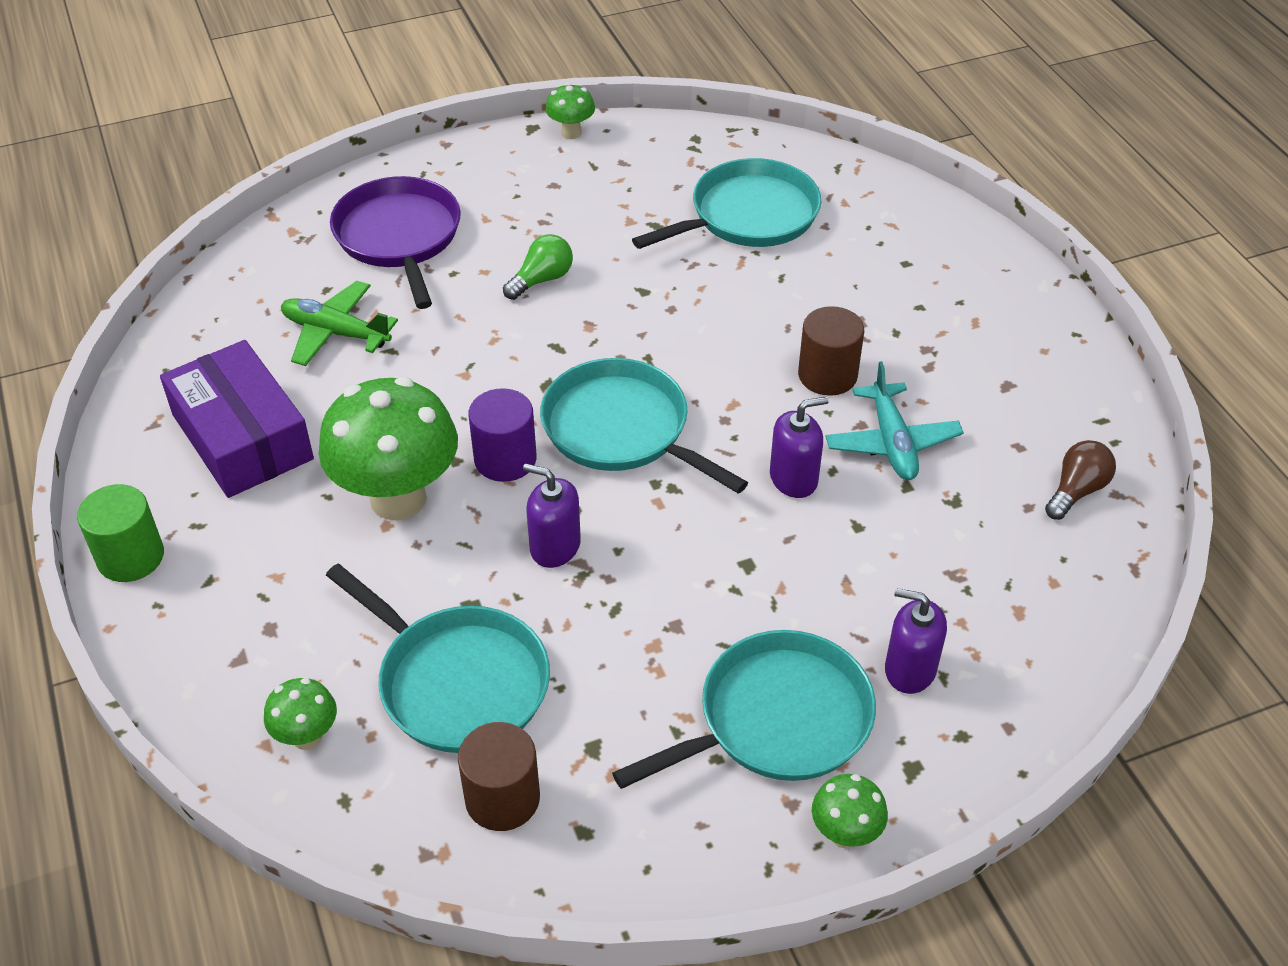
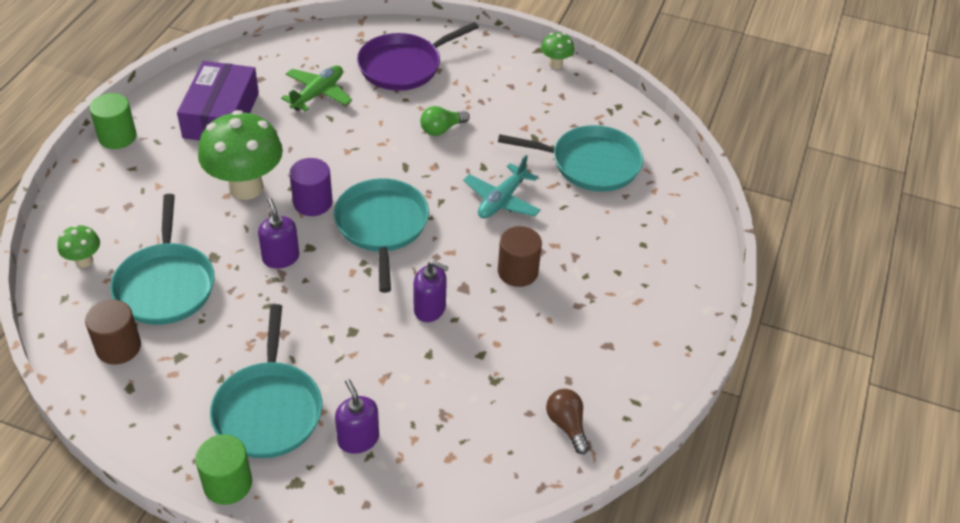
camera: 40 degrees right, 0 degrees up
green plane [281,281,398,366] -> green plane turned 60 degrees clockwise [281,66,352,112]
purple pan [330,176,461,309] -> purple pan turned 150 degrees counterclockwise [357,22,479,91]
green light bulb [503,234,573,300] -> green light bulb turned 150 degrees clockwise [420,106,470,136]
turquoise pan [612,630,876,789] -> turquoise pan turned 75 degrees clockwise [210,304,322,458]
green mushroom [812,774,888,848] -> green cylinder [195,434,252,505]
turquoise plane [825,361,964,480] -> turquoise plane moved to [463,155,541,219]
brown light bulb [1045,440,1116,520] -> brown light bulb turned 105 degrees counterclockwise [546,389,590,454]

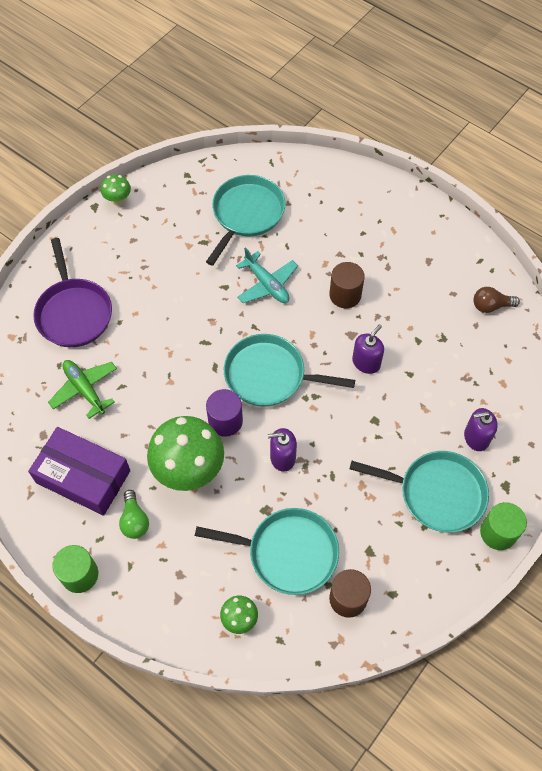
camera: 70 degrees left, 15 degrees up
green light bulb [420,106,470,136] -> green light bulb moved to [119,490,149,539]

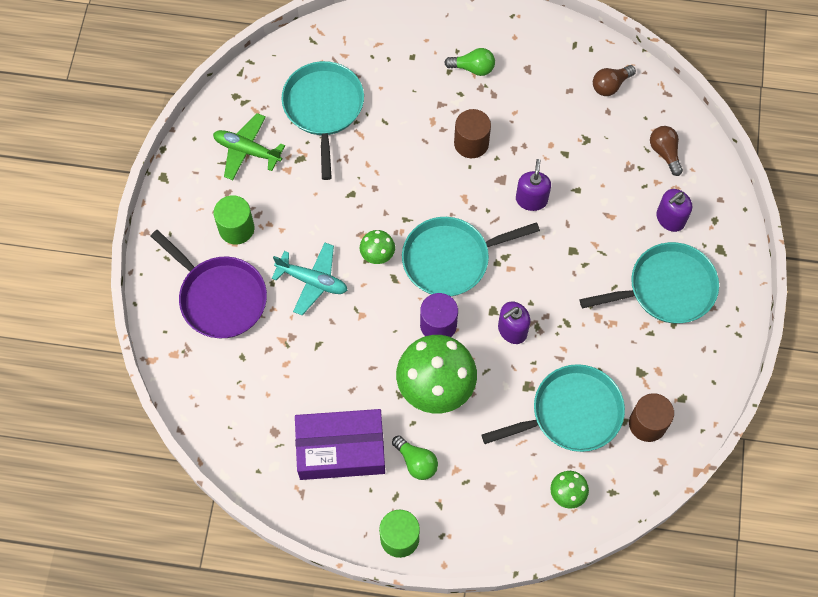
camera: 30 degrees left, 5 degrees up
green plane [48,360,117,419] -> green plane moved to [213,113,285,180]
green mushroom [101,175,131,206] -> green mushroom moved to [360,230,395,264]
turquoise plane [236,247,298,303] -> turquoise plane moved to [272,243,348,315]
green cylinder [480,502,527,550] -> green cylinder moved to [214,195,254,245]
none -> green light bulb [444,48,495,76]
none -> brown light bulb [650,126,683,176]

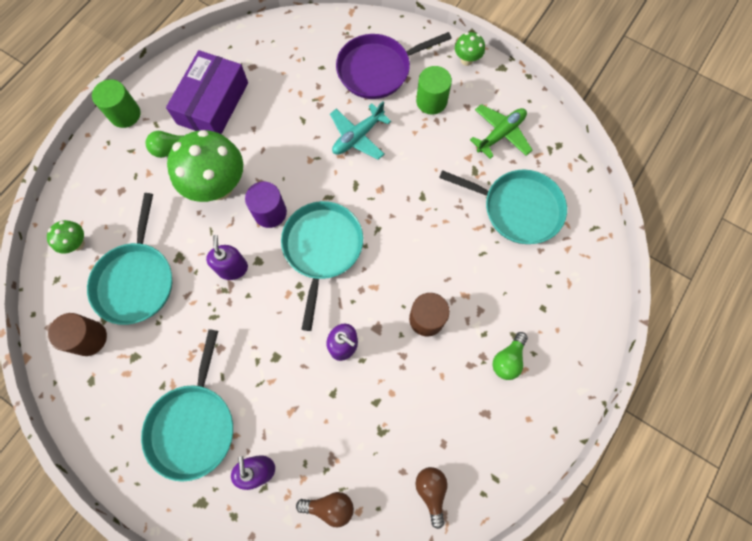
camera: 115 degrees right, 5 degrees up
green mushroom [360,230,395,264] -> green mushroom moved to [455,32,485,66]

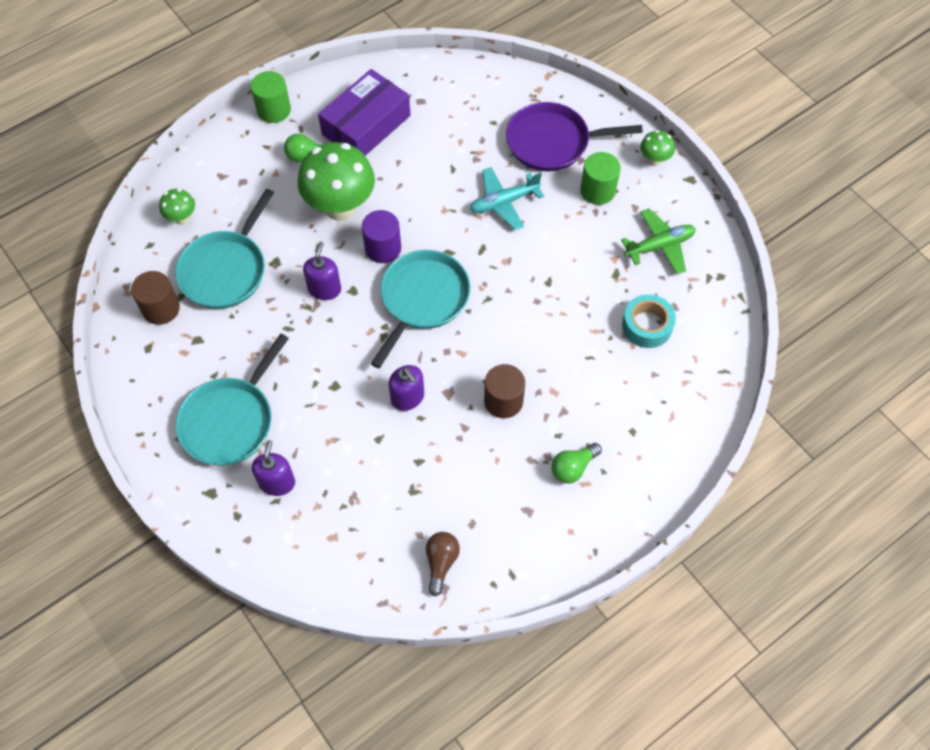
camera: 20 degrees right, 10 degrees down
brown light bulb [296,492,354,527] -> none
turquoise pan [439,170,567,244] -> turquoise tape [622,294,676,348]

